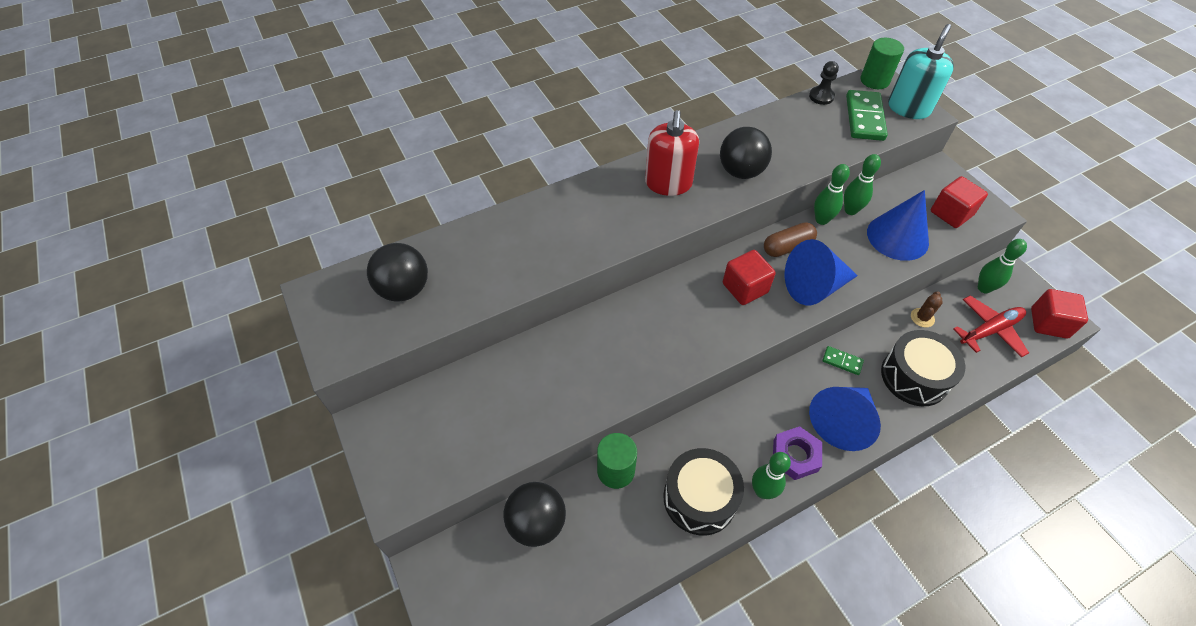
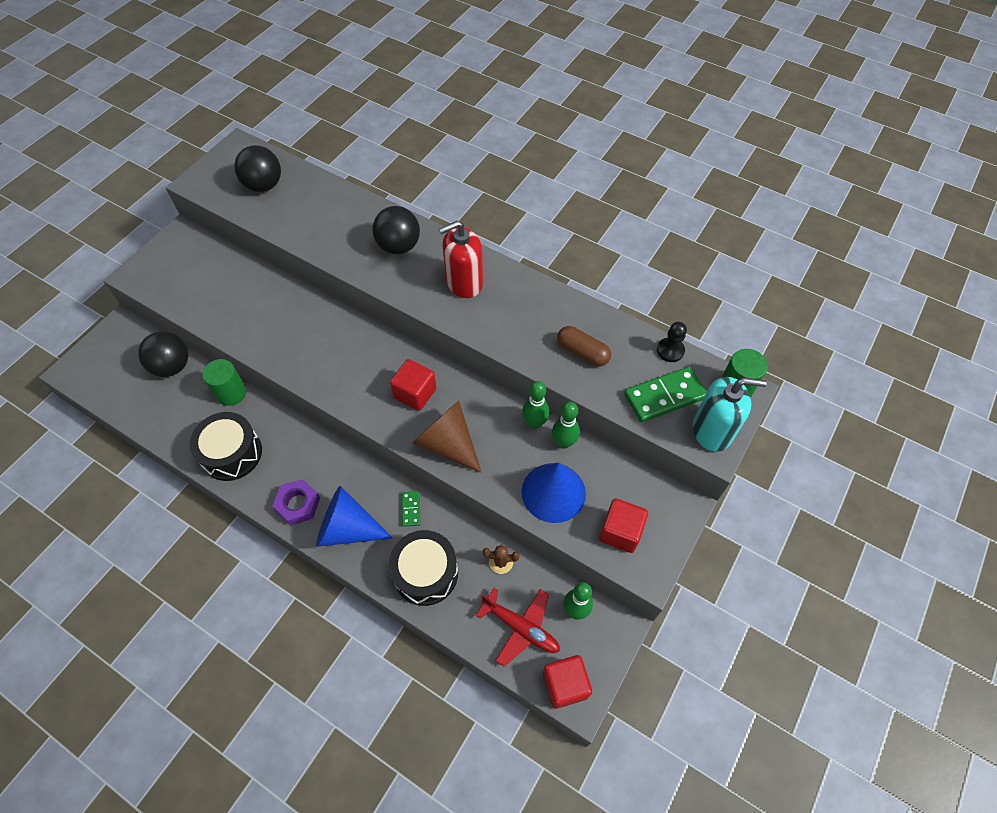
camera: 60 degrees right, 5 degrees up
black ball [720,127,772,179] -> black ball moved to [372,206,420,254]
green bowling pin [752,452,791,499] -> none
brown capsule [764,222,817,257] -> brown capsule moved to [557,326,611,366]
blue cone [785,239,858,305] -> brown cone [412,401,482,473]

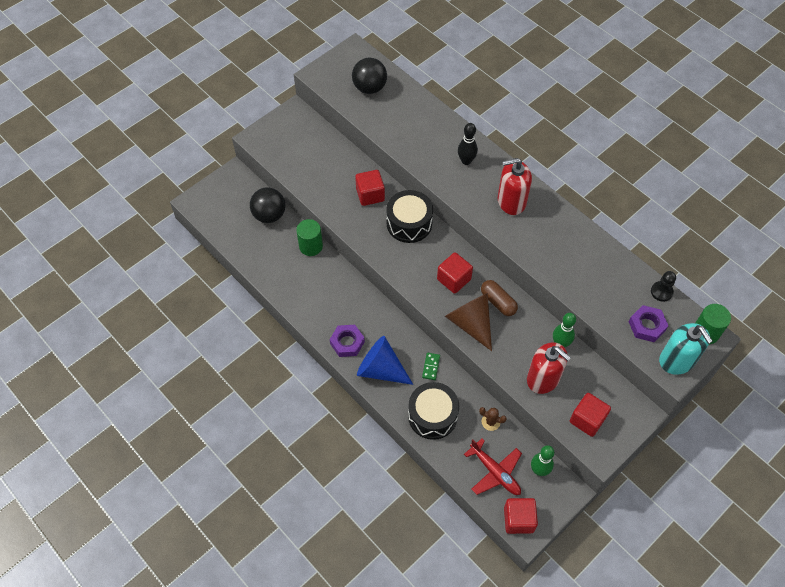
camera: 15 degrees right, 0 degrees up
black drum [190,412,262,481] -> black drum moved to [386,190,433,243]
black ball [372,206,420,254] -> black bowling pin [458,123,478,165]
green bowling pin [522,381,550,429] -> none
blue cone [522,463,586,523] -> red soap dispenser [527,342,571,394]
brown capsule [557,326,611,366] -> brown capsule moved to [481,280,518,316]
green domino [624,367,707,423] -> purple nut [629,305,669,342]
turquoise soap dispenser [693,377,767,452] -> turquoise soap dispenser turned 45 degrees clockwise [659,323,713,375]
none -> red cube [355,170,385,206]

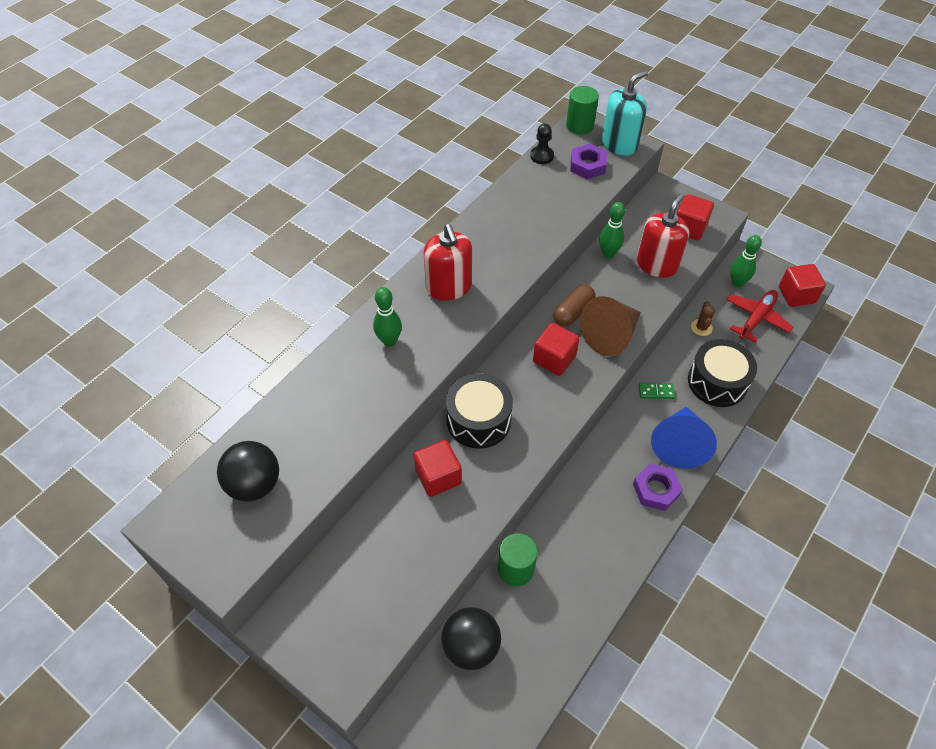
camera: 100 degrees left, 5 degrees down
black bowling pin [458,123,478,165] -> green bowling pin [373,287,402,346]

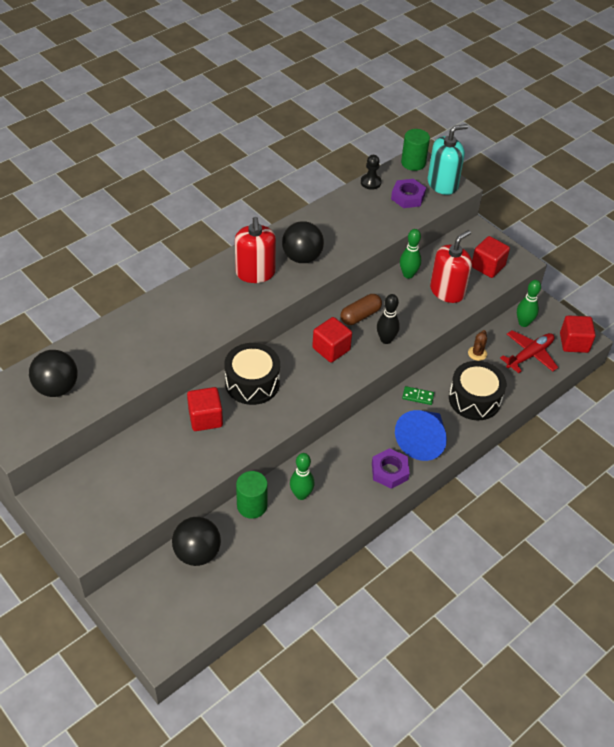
camera: 10 degrees right, 5 degrees down
green bowling pin [373,287,402,346] -> green bowling pin moved to [290,453,314,500]
brown cone [580,296,641,356] -> black bowling pin [377,294,400,344]
none -> black ball [282,221,324,263]

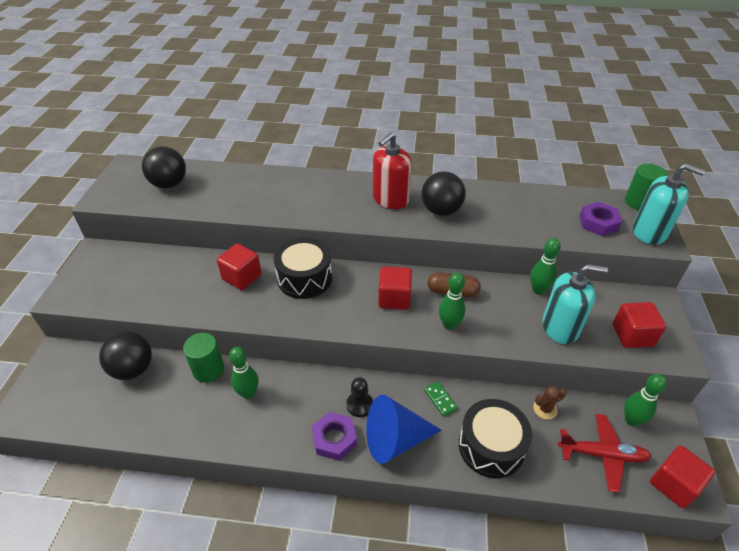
camera: 50 degrees right, 5 degrees down
black pawn [361,155,382,190] -> black pawn moved to [346,377,373,417]
black bowling pin [377,294,400,344] -> green bowling pin [439,272,465,330]
red soap dispenser [430,230,472,303] -> turquoise soap dispenser [542,264,608,344]

